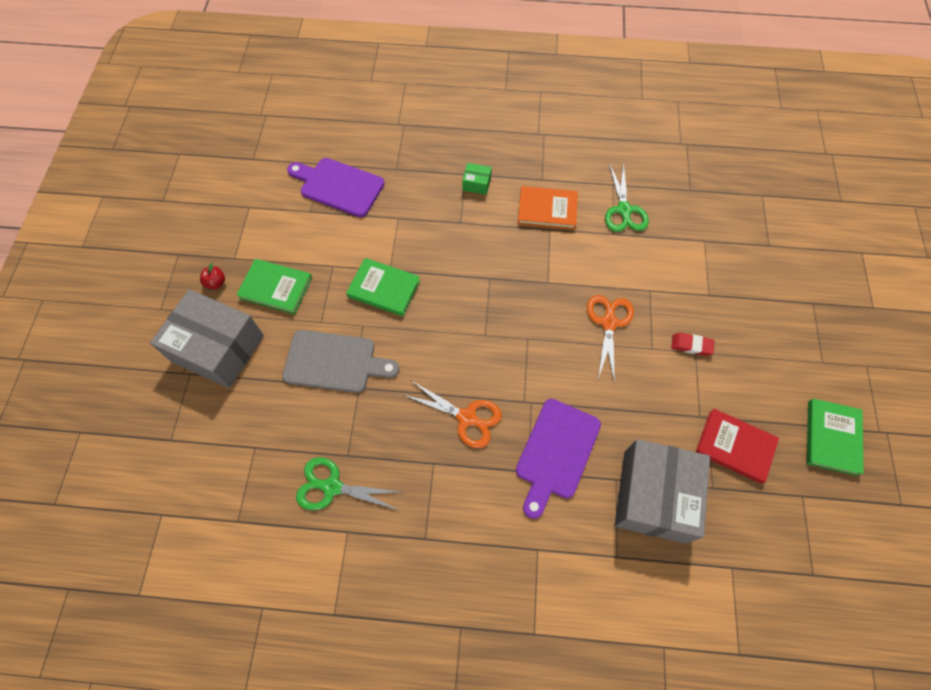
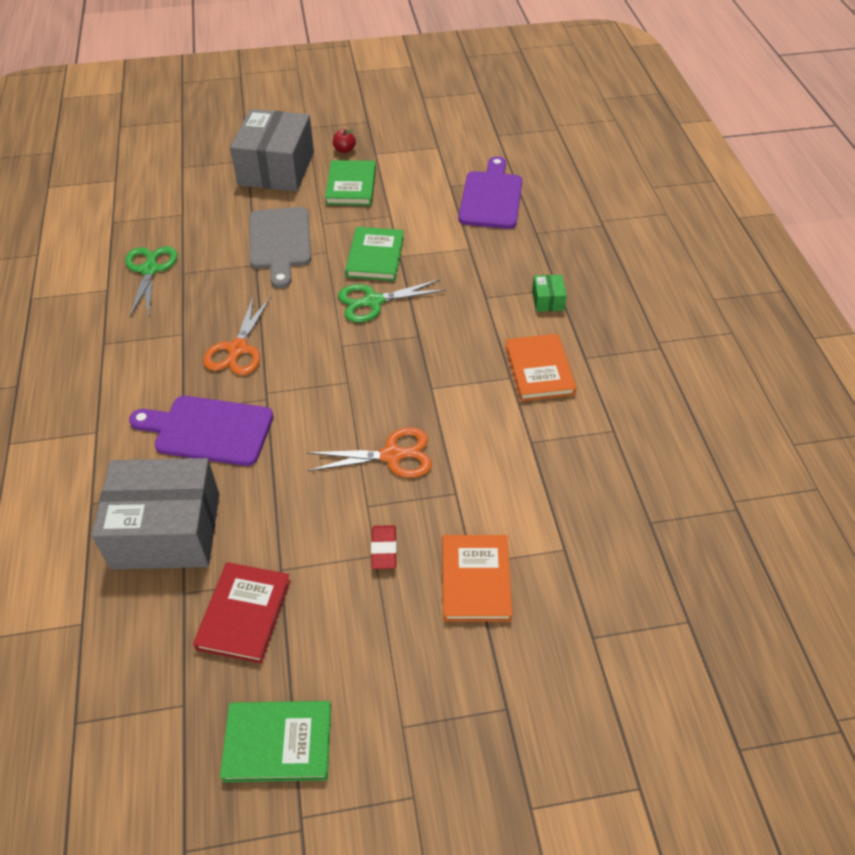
camera: 75 degrees right, 15 degrees down
green scissors [605,162,649,232] -> green scissors moved to [338,279,446,322]
none -> orange book [442,535,512,622]

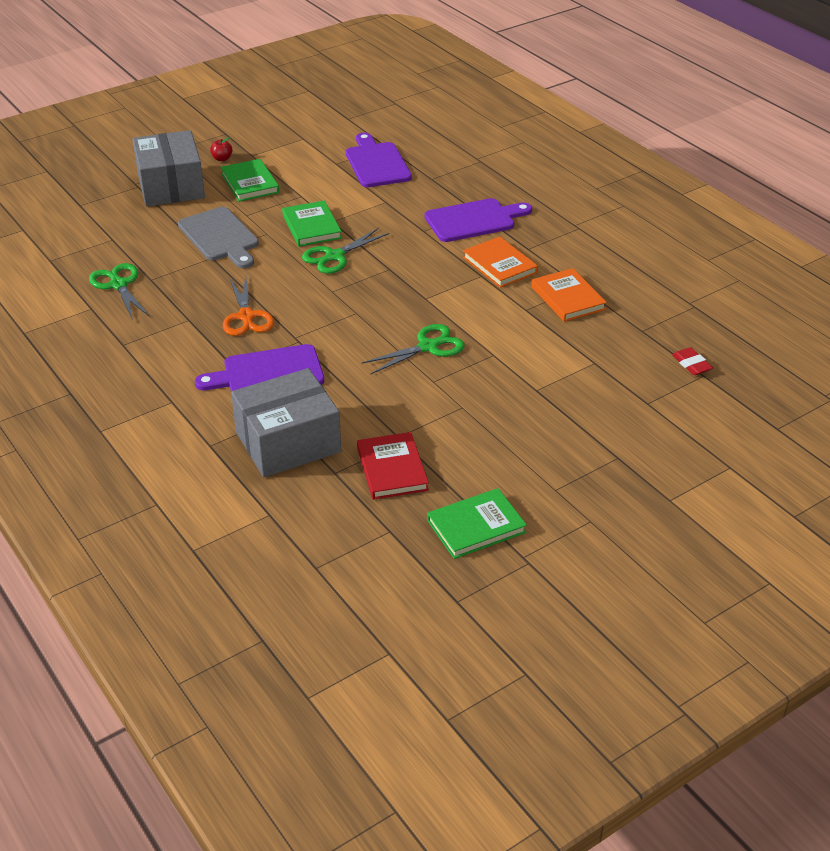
camera: 25 degrees left, 10 degrees down
orange scissors [307,427,432,478] -> green scissors [362,324,465,374]
red eraser [371,525,397,569] -> red eraser moved to [672,347,713,375]
orange book [442,535,512,622] -> orange book moved to [531,268,607,322]
green box [532,275,567,312] -> purple cutting board [425,198,532,242]

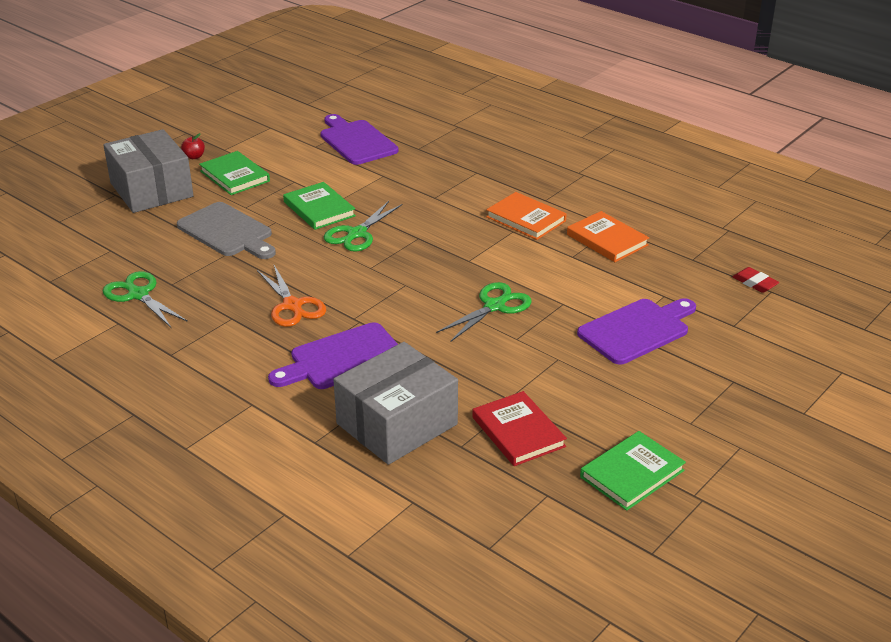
camera: 15 degrees left, 5 degrees down
purple cutting board [425,198,532,242] -> purple cutting board moved to [577,298,696,365]

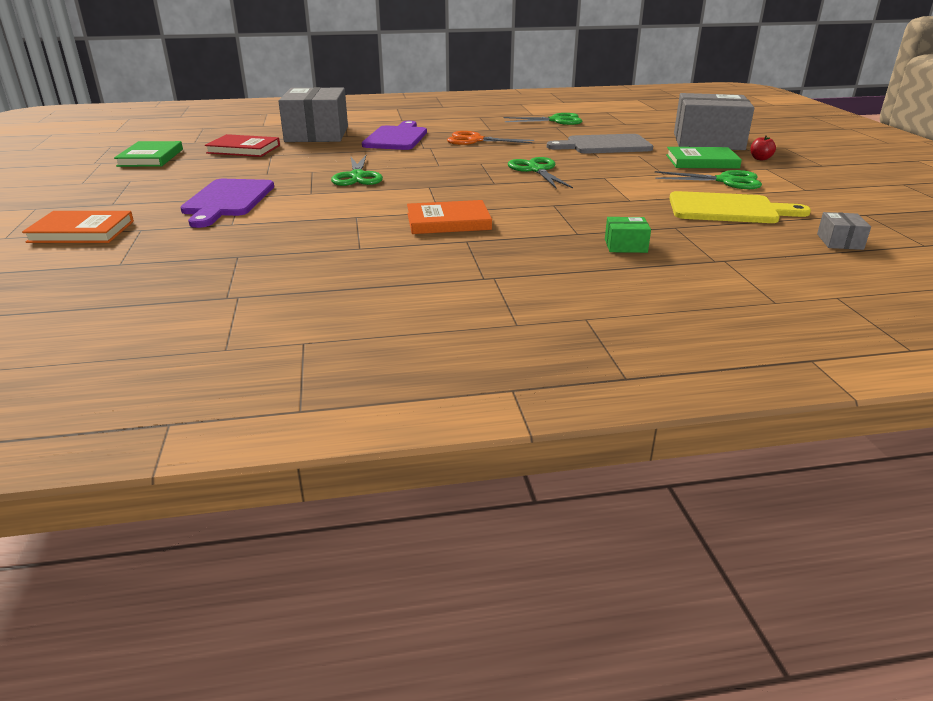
camera: 130 degrees right, 5 degrees down
green book [283,182,356,230] -> none
purple cutting board [320,114,399,165] -> yellow cutting board [669,191,811,223]
orange book [567,211,649,262] -> orange book moved to [22,211,134,243]
red eraser [733,267,779,293] -> none
none -> green box [605,217,651,253]
none -> green scissors [655,170,762,189]
none -> grey box [817,212,871,250]

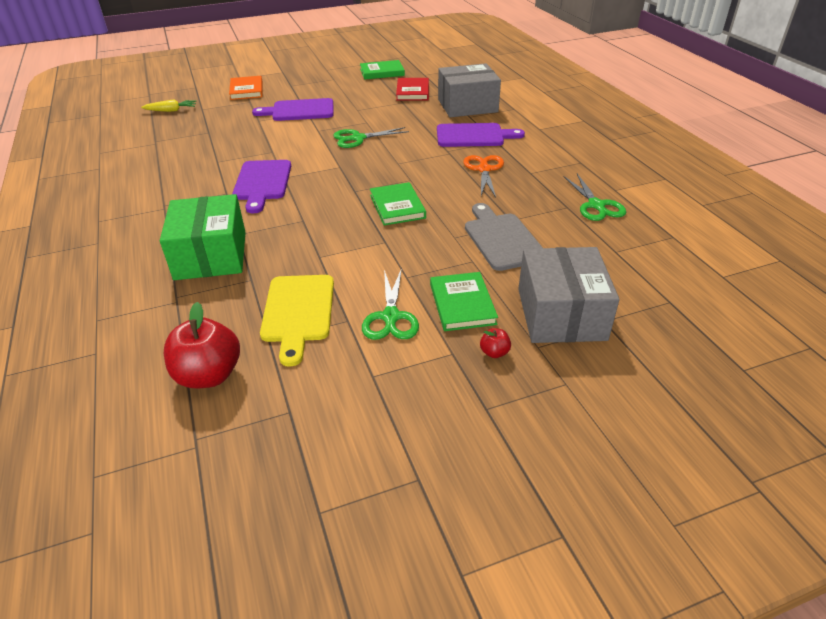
camera: 80 degrees right, 10 degrees up
orange book [407,200,492,234] -> purple cutting board [232,160,291,213]
green scissors [508,157,573,188] -> green book [370,182,426,226]
green box [605,217,651,253] -> green box [160,194,246,280], size x2.49
grey box [817,212,871,250] -> red apple [164,302,240,388]
none -> yellow carrot [141,99,196,112]

